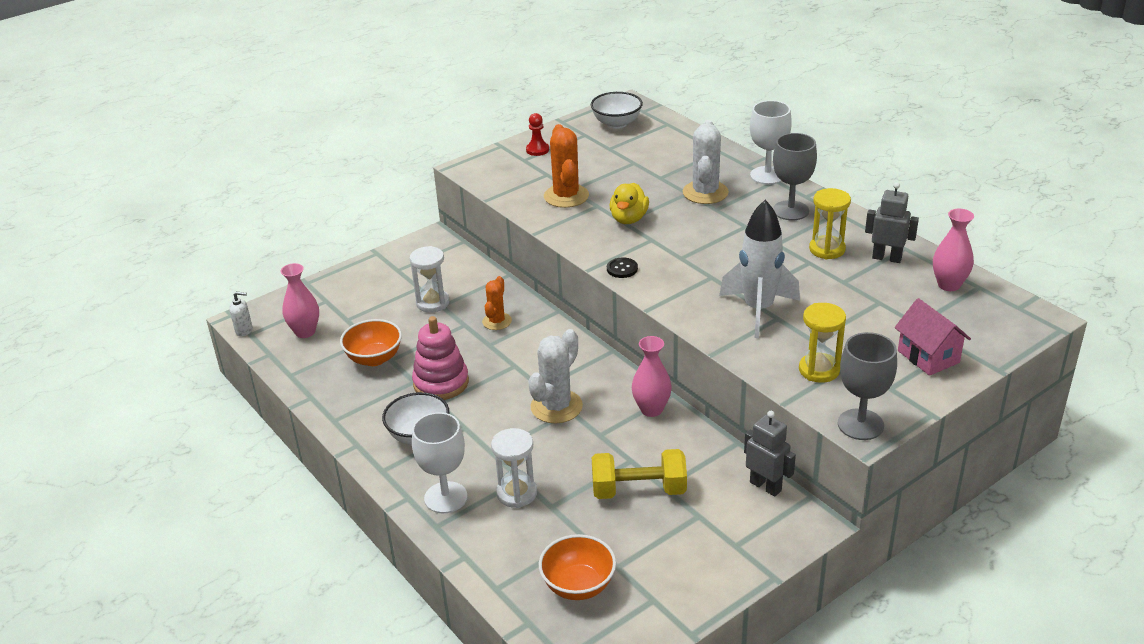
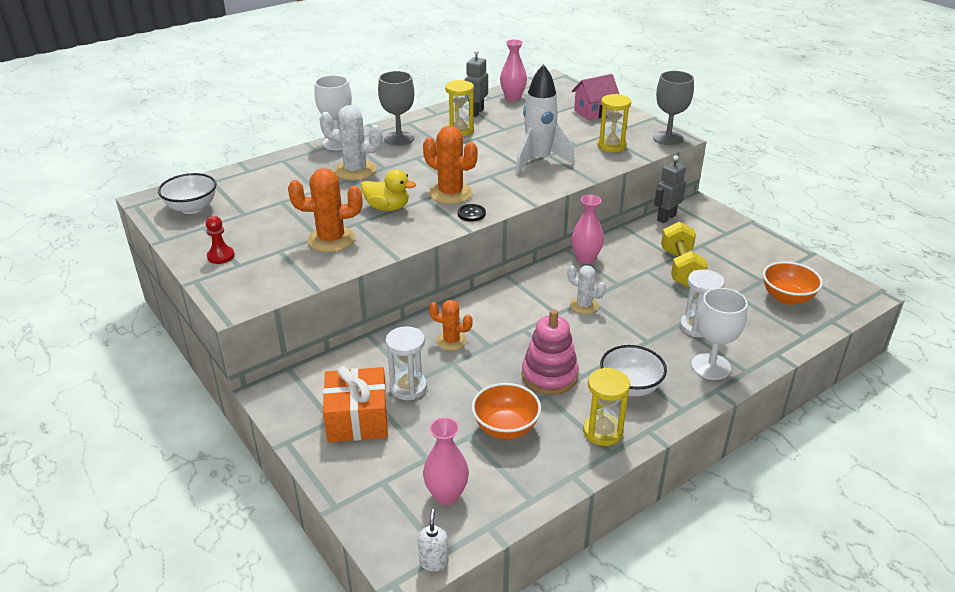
camera: 90 degrees left, 0 degrees up
white cactus [528,329,583,424] -> white cactus [567,265,606,314], size x0.62
none -> orange gift [323,366,388,442]
none -> orange cactus [423,126,478,204]
none -> yellow hourglass [583,367,630,446]

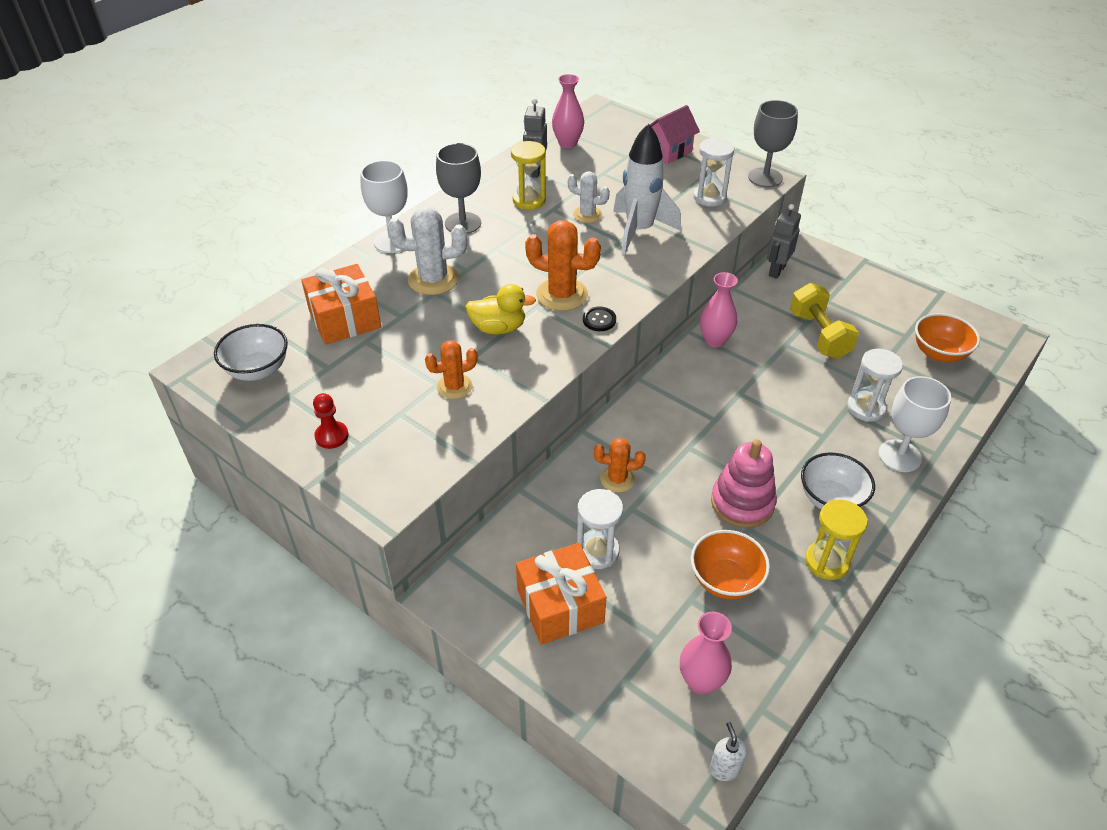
camera: 15 degrees left, 10 degrees up
orange cactus [288,168,362,252] -> orange cactus [425,340,478,399], size x0.62
white cactus [567,265,606,314] -> white cactus moved to [568,171,610,223]
yellow hourglass [597,94,631,152] -> white hourglass [693,138,734,207]
none -> orange gift [301,264,381,345]

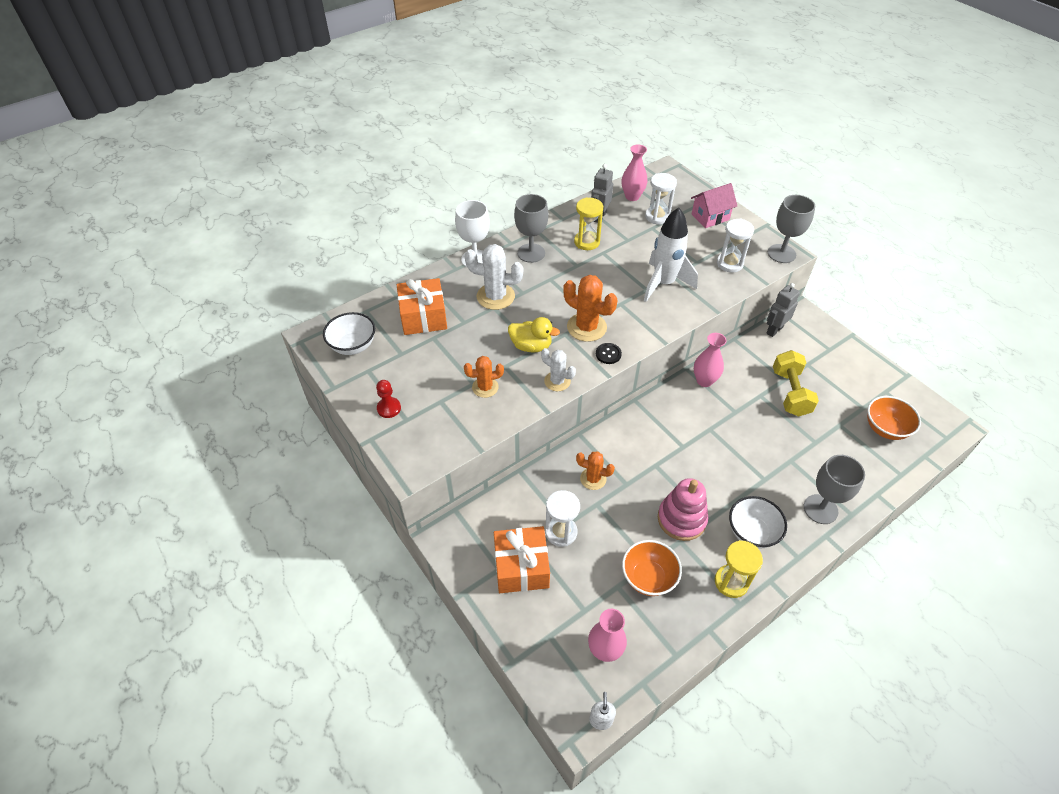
camera: 15 degrees right, 5 degrees up
white cactus [568,171,610,223] -> white cactus moved to [541,348,576,391]
white hourglass [847,349,903,422] -> white hourglass moved to [645,173,677,224]
white goblet [879,376,951,472] -> grey goblet [804,455,865,524]

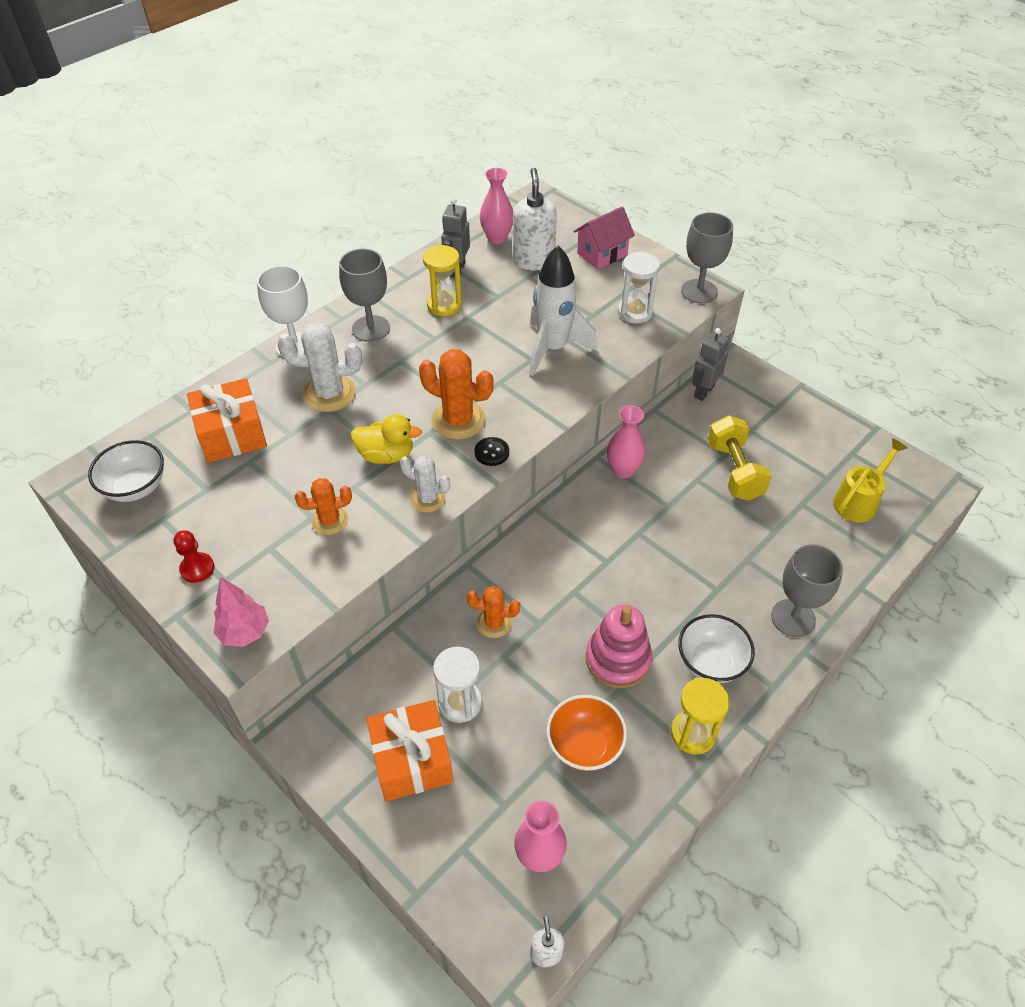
camera: 10 degrees left, 0 degrees up
white hourglass [645,173,677,224] -> white soap dispenser [513,168,557,271]
orange bowl [867,396,921,440] -> yellow watering can [833,438,908,522]
none -> pink tree [213,577,269,647]

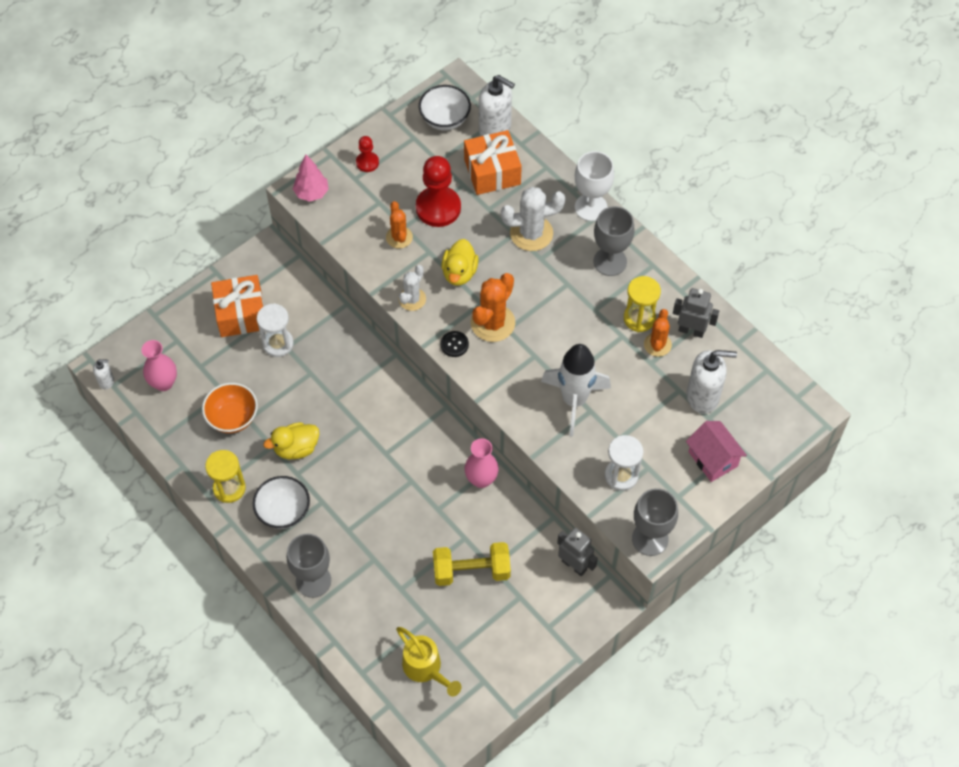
camera: 95 degrees right, 10 degrees up
white cactus [277,322,362,412] -> white cactus turned 75 degrees clockwise [501,187,565,251]
orange cactus [467,586,520,638] -> orange cactus moved to [644,309,672,357]
pink vase [480,168,513,244] -> none
pink stacking toy [586,604,652,688] -> yellow duck [263,422,319,459]
none -> red pawn [416,156,461,227]
none -> white soap dispenser [479,75,515,136]

